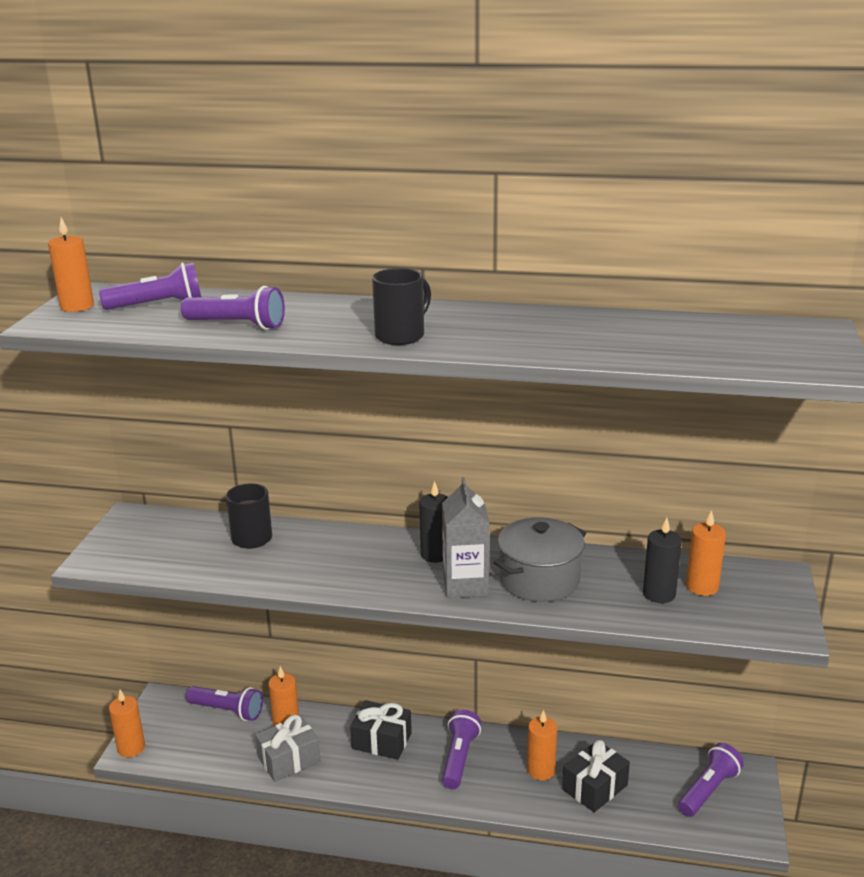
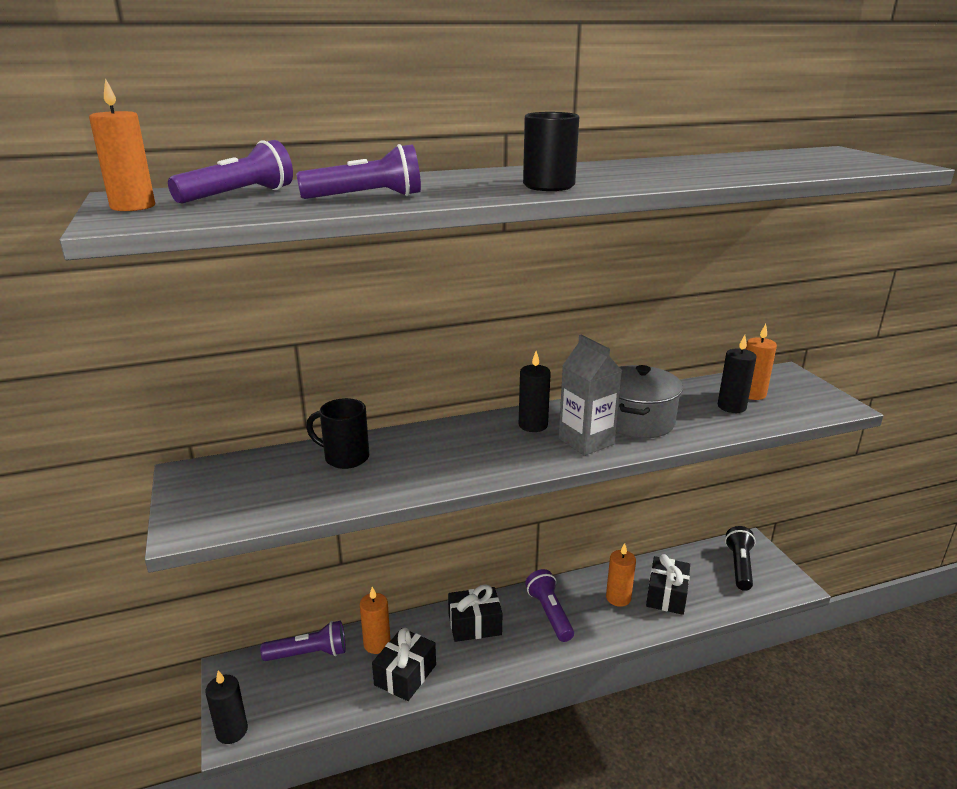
camera: 30 degrees left, 0 degrees up
orange candle [109,690,145,758] -> black candle [205,670,248,744]
grey gift [255,715,320,782] -> black gift [372,628,436,701]
purple flashlight [678,743,744,817] -> black flashlight [725,526,756,591]

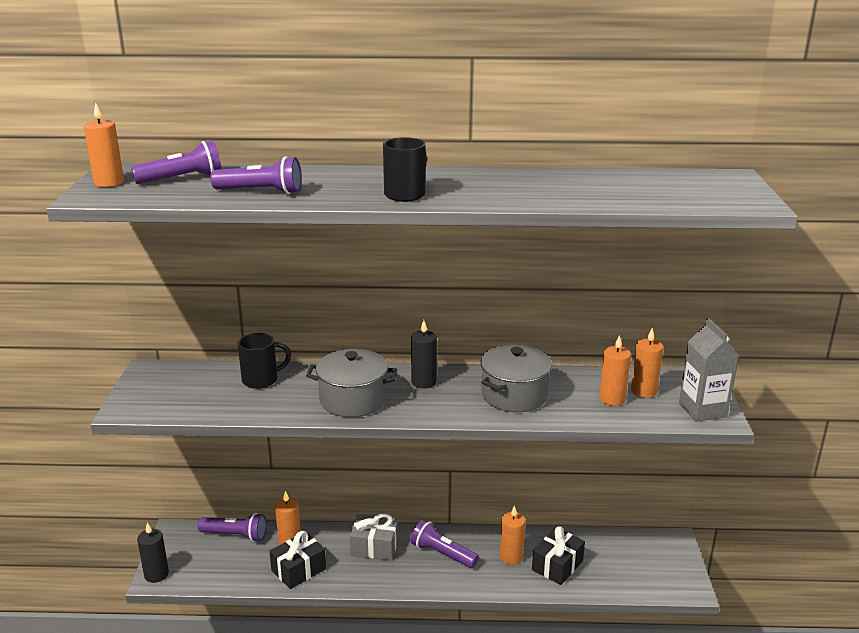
camera: 20 degrees right, 0 degrees up
black mug [306,398,369,469] -> black mug turned 120 degrees clockwise [238,333,291,389]
black gift [448,584,503,642] -> grey gift [350,513,399,560]
purple flashlight [525,569,574,642] -> purple flashlight turned 60 degrees counterclockwise [411,519,479,568]
grey carton [559,335,622,456] -> grey carton moved to [679,318,739,422]
black candle [718,335,756,413] -> orange candle [599,335,631,406]
black flashlight [725,526,756,591] -> none
none -> grey pot [306,349,397,417]

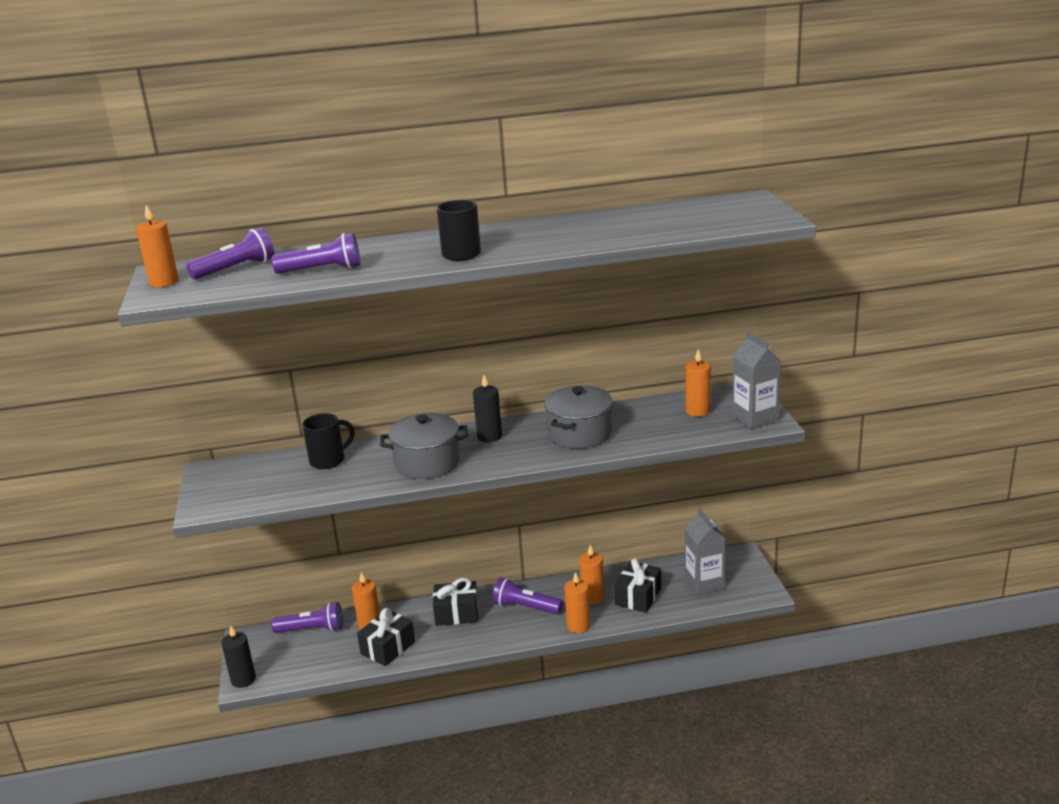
camera: 10 degrees left, 0 degrees up
grey gift [350,513,399,560] -> black gift [433,578,479,626]
orange candle [599,335,631,406] -> orange candle moved to [564,572,590,633]
none -> grey carton [685,508,726,595]

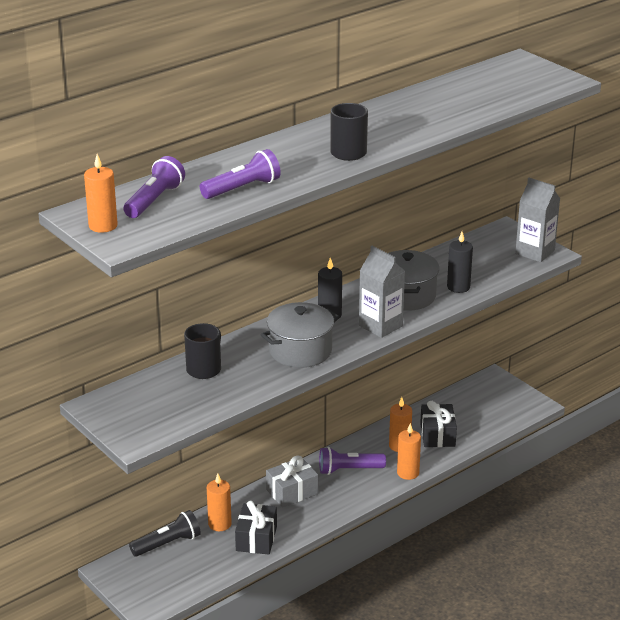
camera: 30 degrees left, 5 degrees up
black candle [221,625,256,688] -> black candle moved to [447,232,473,293]
purple flashlight [271,602,343,633] -> black flashlight [129,510,201,557]
black gift [433,578,479,626] -> grey gift [266,455,318,508]
grey carton [685,508,726,595] -> grey carton moved to [359,246,405,338]
orange candle [686,349,711,417] -> none

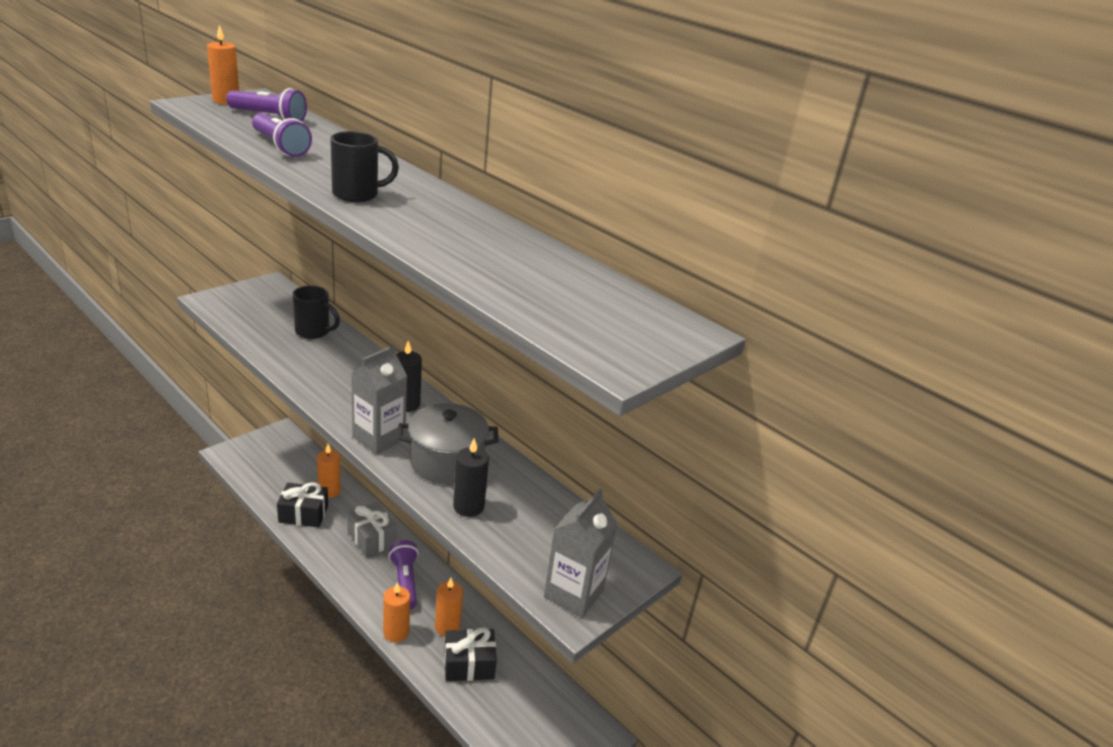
camera: 80 degrees right, 0 degrees up
black flashlight [129,510,201,557] -> none
grey pot [261,302,340,368] -> none

